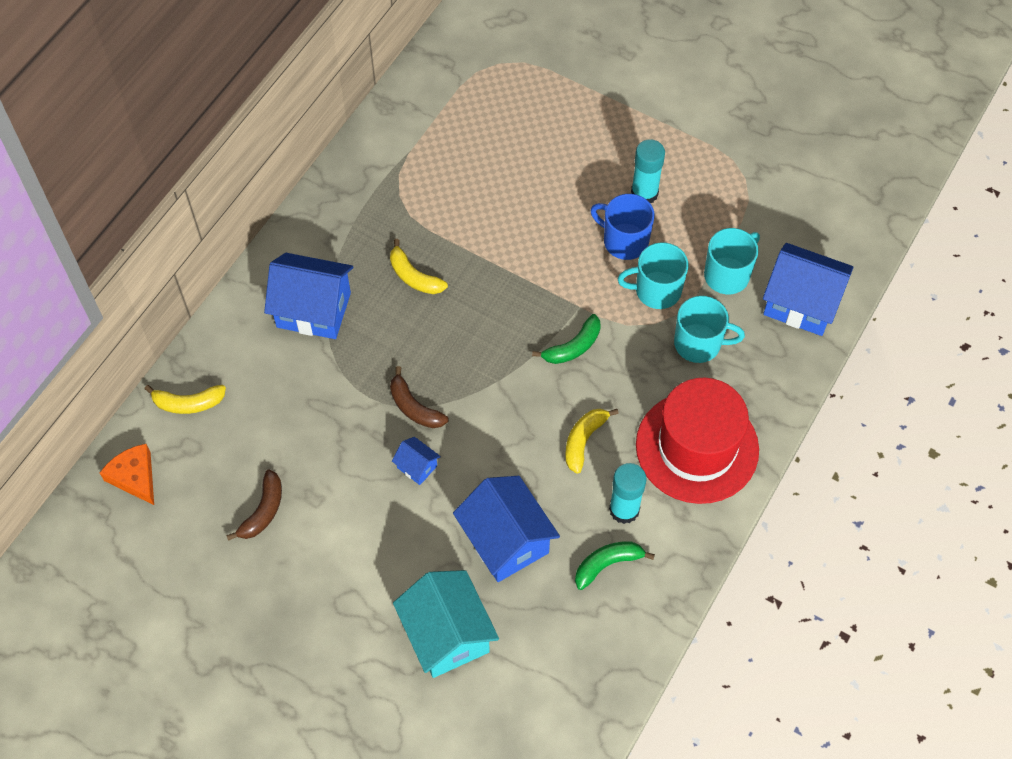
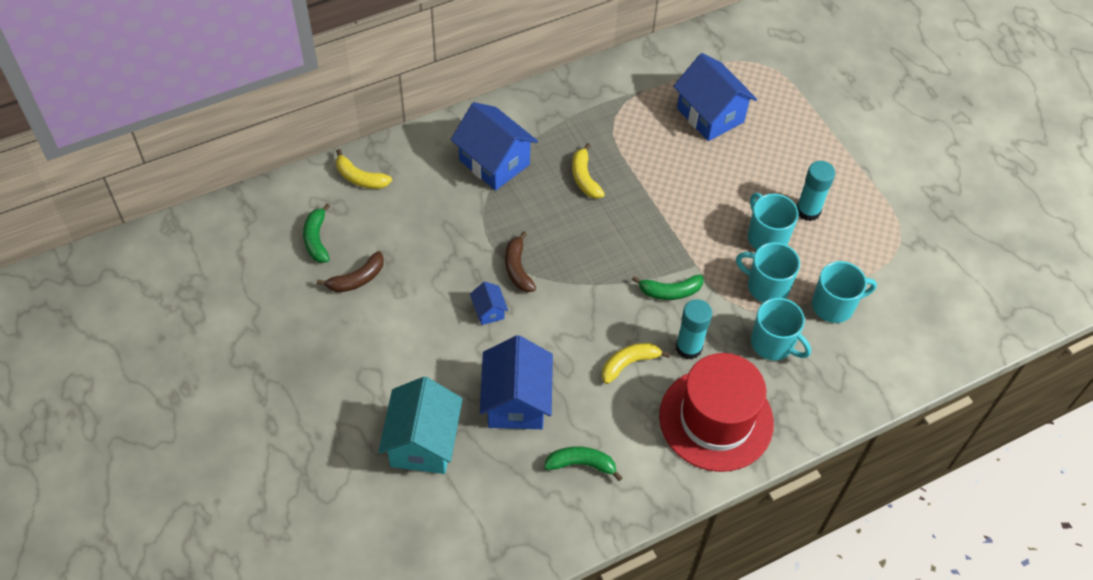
camera: 30 degrees right, 5 degrees down
orange cheese [100,444,154,505] -> none
blue mug [591,194,655,260] -> turquoise mug [748,193,798,250]
turquoise glue stick [609,463,647,524] -> turquoise glue stick moved to [676,299,712,359]
blue house [763,243,853,336] -> blue house moved to [673,53,757,141]
none -> green banana [303,203,330,263]

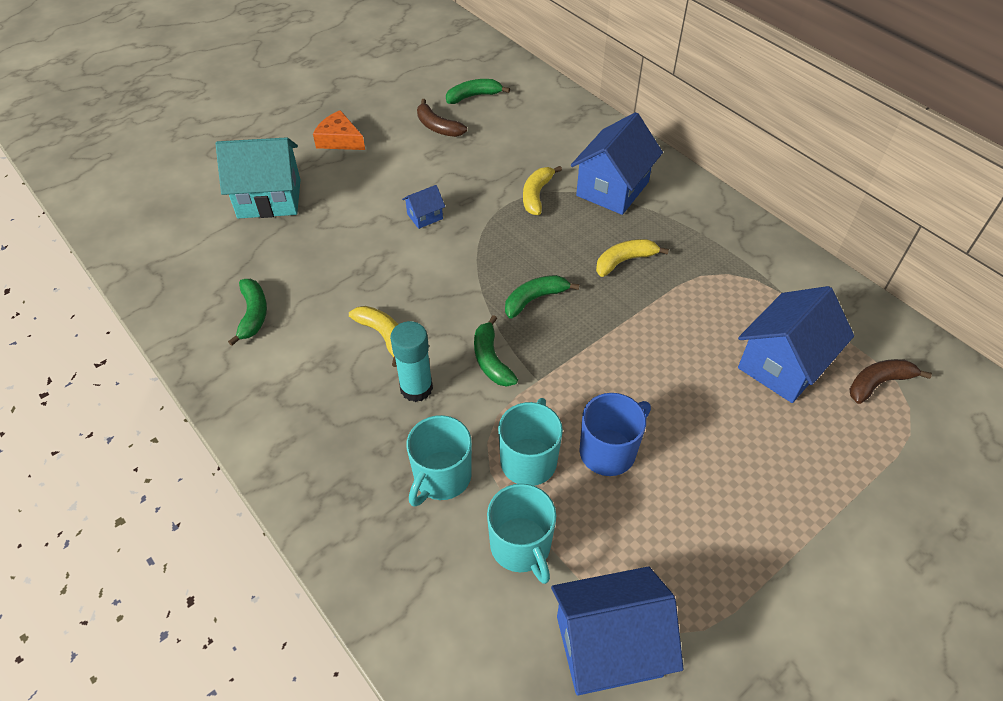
camera: 80 degrees right, 5 degrees down
yellow banana [336,149,392,189] -> yellow banana moved to [523,166,562,215]
blue house [480,335,553,429] -> blue house moved to [551,567,684,695]
brown banana [505,232,536,292] -> brown banana moved to [849,359,932,404]
red hat [659,353,774,472] -> none
turquoise mug [748,193,798,250] -> blue mug [579,393,651,476]
turquoise glue stick [797,161,835,221] -> none
none -> orange cheese [313,110,365,150]
none -> green banana [505,275,580,319]

